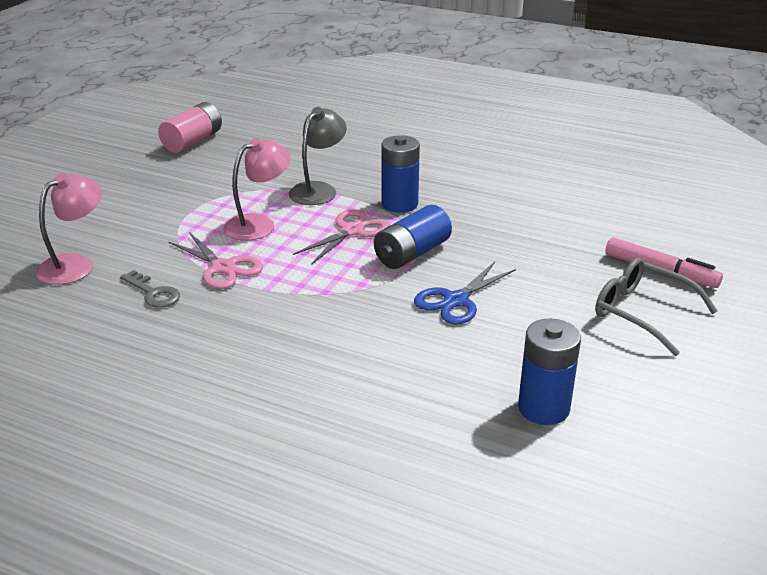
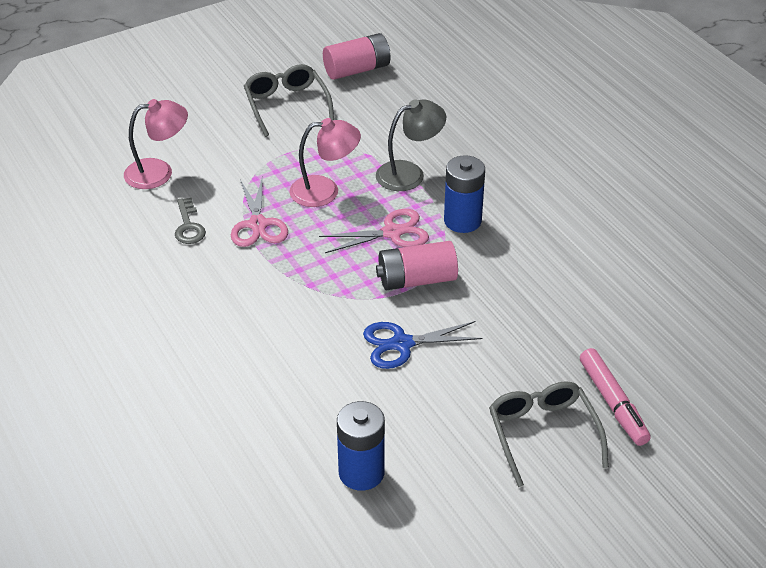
camera: 35 degrees right, 10 degrees up
blue battery [374,205,452,269] -> pink battery [376,241,458,290]
none -> grey glasses [244,64,334,137]

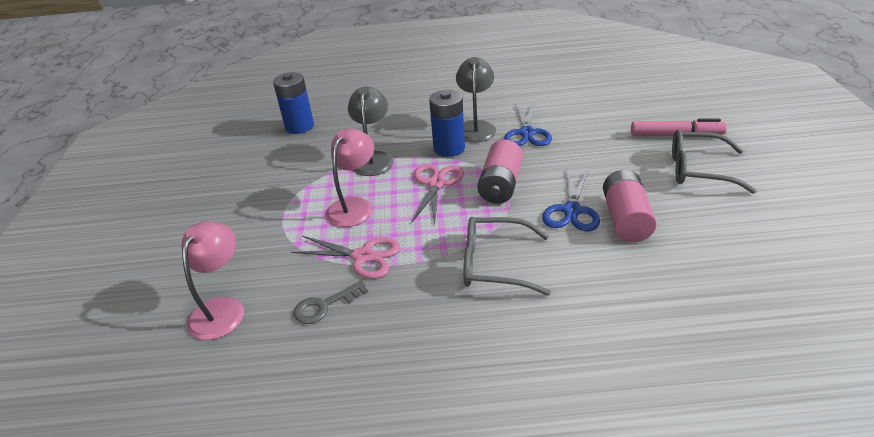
camera: 60 degrees left, 5 degrees down
grey key [175,198,206,244] -> grey key turned 135 degrees clockwise [294,280,368,324]
grey glasses [244,64,334,137] -> grey glasses moved to [463,217,551,296]
pink battery [323,33,390,80] -> pink battery moved to [603,170,657,242]
blue battery [337,401,385,491] -> blue battery moved to [273,72,314,134]
none -> grey lamp [456,57,496,142]
none -> blue scissors [504,104,552,146]

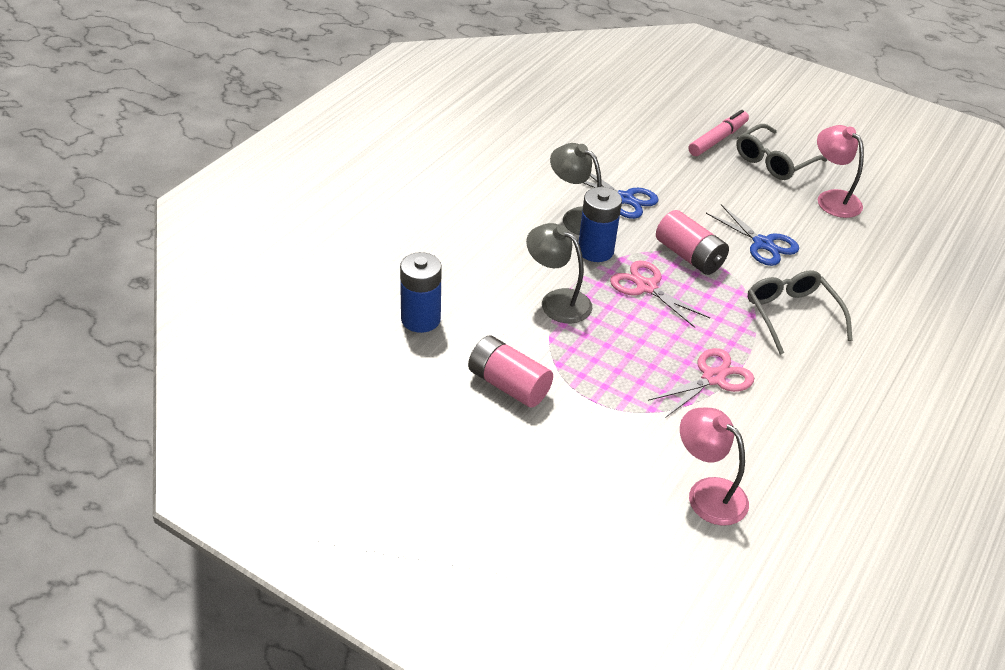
camera: 60 degrees left, 5 degrees up
grey key [294,280,368,324] -> none
pink lamp [326,128,374,227] -> pink lamp moved to [817,125,864,218]
grey glasses [463,217,551,296] -> grey glasses turned 120 degrees clockwise [748,270,853,355]
pink battery [603,170,657,242] -> pink battery moved to [468,335,553,408]

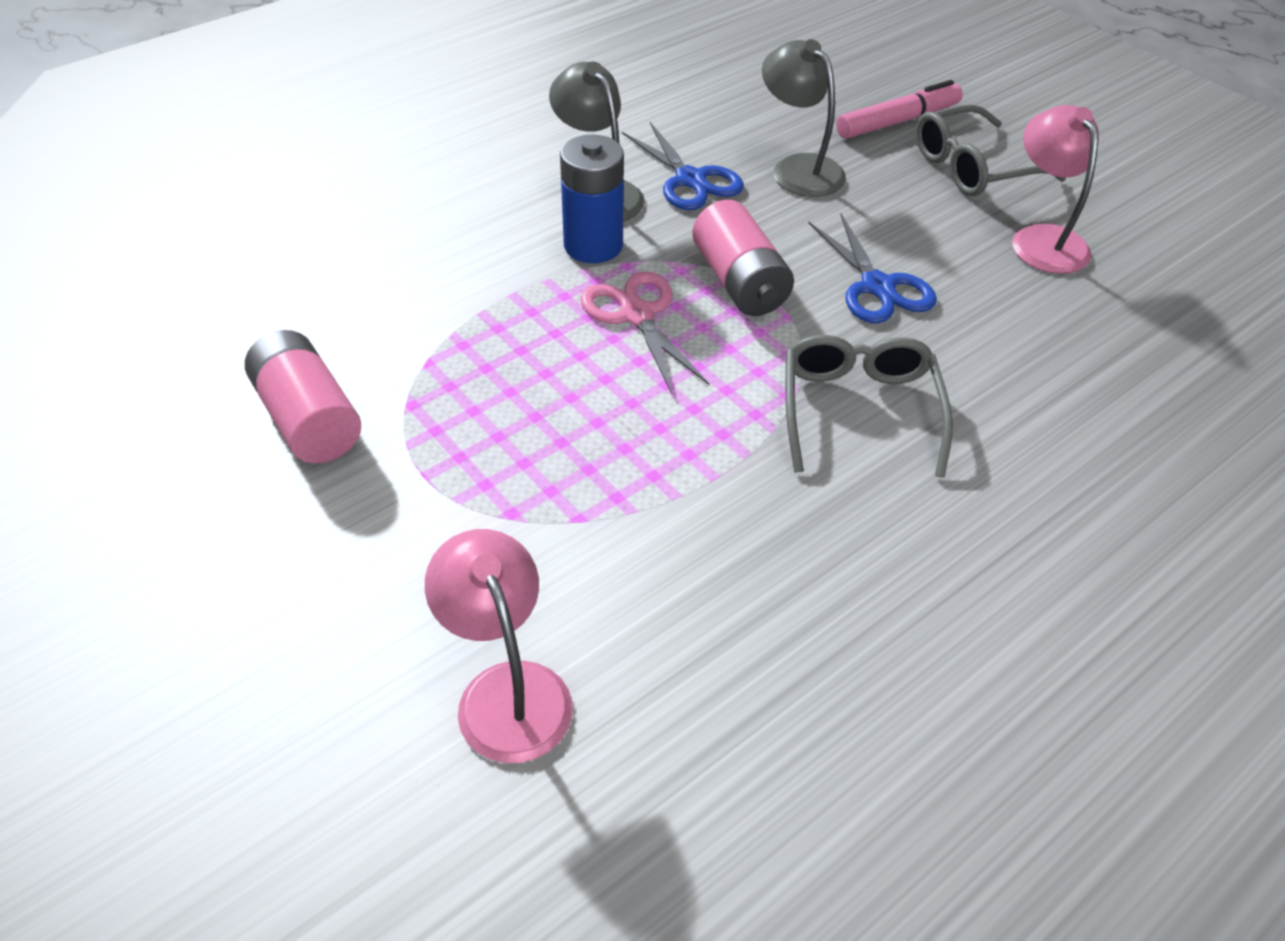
camera: 20 degrees right, 5 degrees up
blue battery [400,252,442,333] -> none
grey lamp [526,223,593,323] -> grey lamp moved to [762,39,846,197]
pink scissors [648,348,754,417] -> none

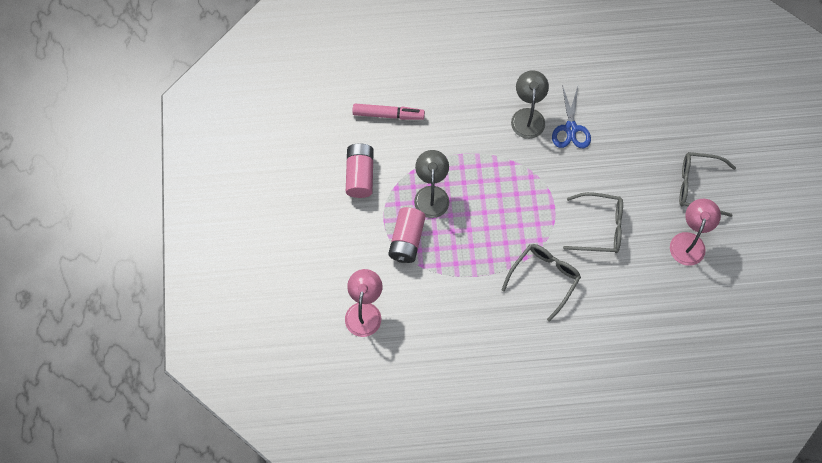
camera: 35 degrees right, 20 degrees up
blue battery [560,135,624,263] -> none
pink scissors [580,272,710,394] -> none
pink battery [692,200,794,316] -> pink battery moved to [388,207,426,263]
grey lamp [762,39,846,197] -> grey lamp moved to [414,150,449,218]
blue scissors [808,214,937,323] -> grey glasses [563,192,623,253]
pink marker [836,80,963,139] -> pink marker moved to [352,104,425,120]

